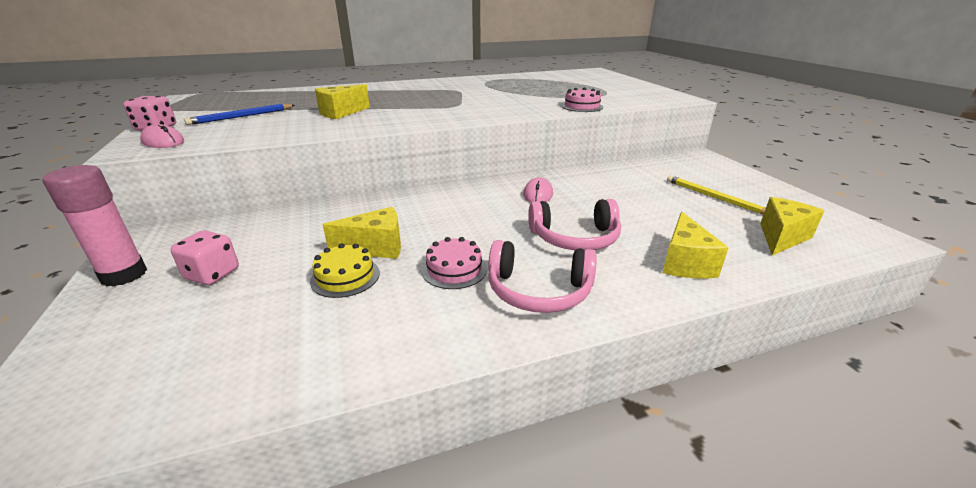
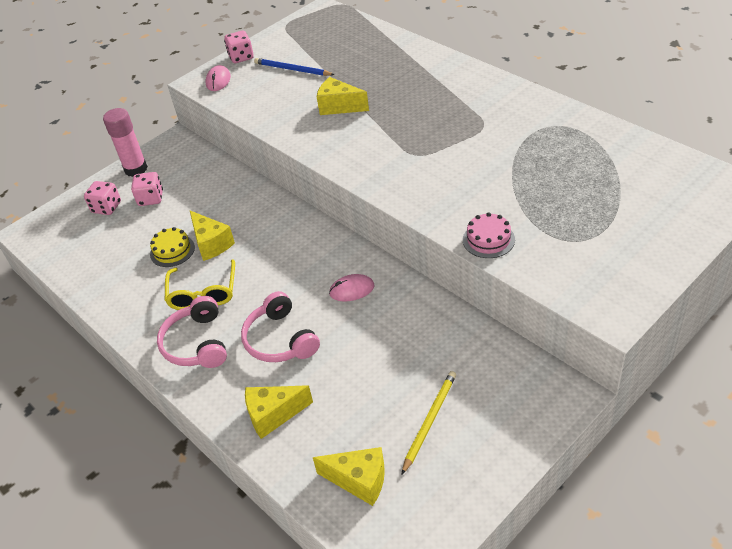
camera: 70 degrees right, 15 degrees up
pink cake [422,237,487,289] -> yellow glasses [165,259,235,310]
none -> pink dice [84,181,121,215]

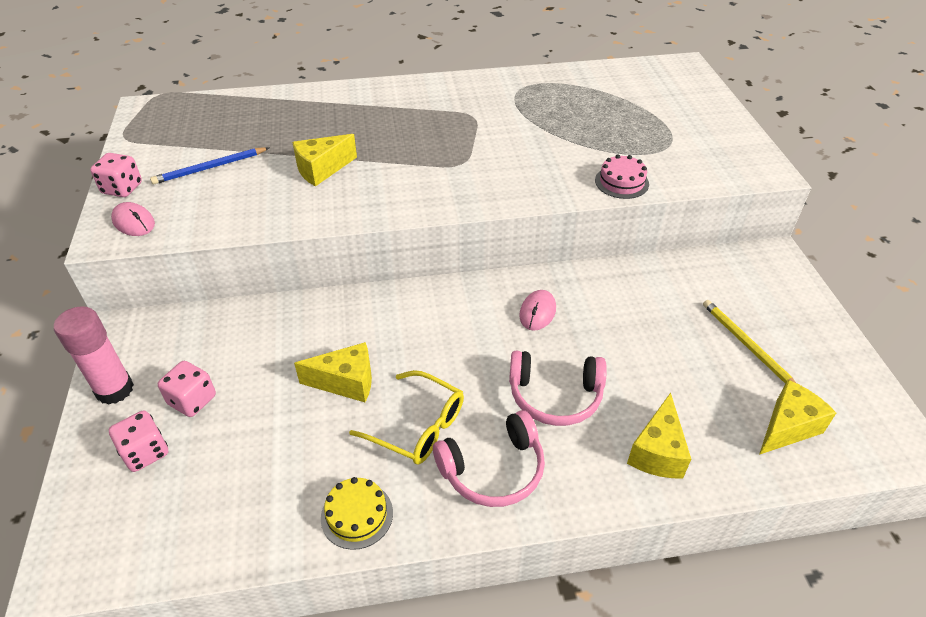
camera: 60 degrees left, 0 degrees up
yellow cake [150,227,195,267] -> yellow cake moved to [321,477,393,550]
pink headphones [157,296,227,368] -> pink headphones turned 45 degrees counterclockwise [433,410,545,507]

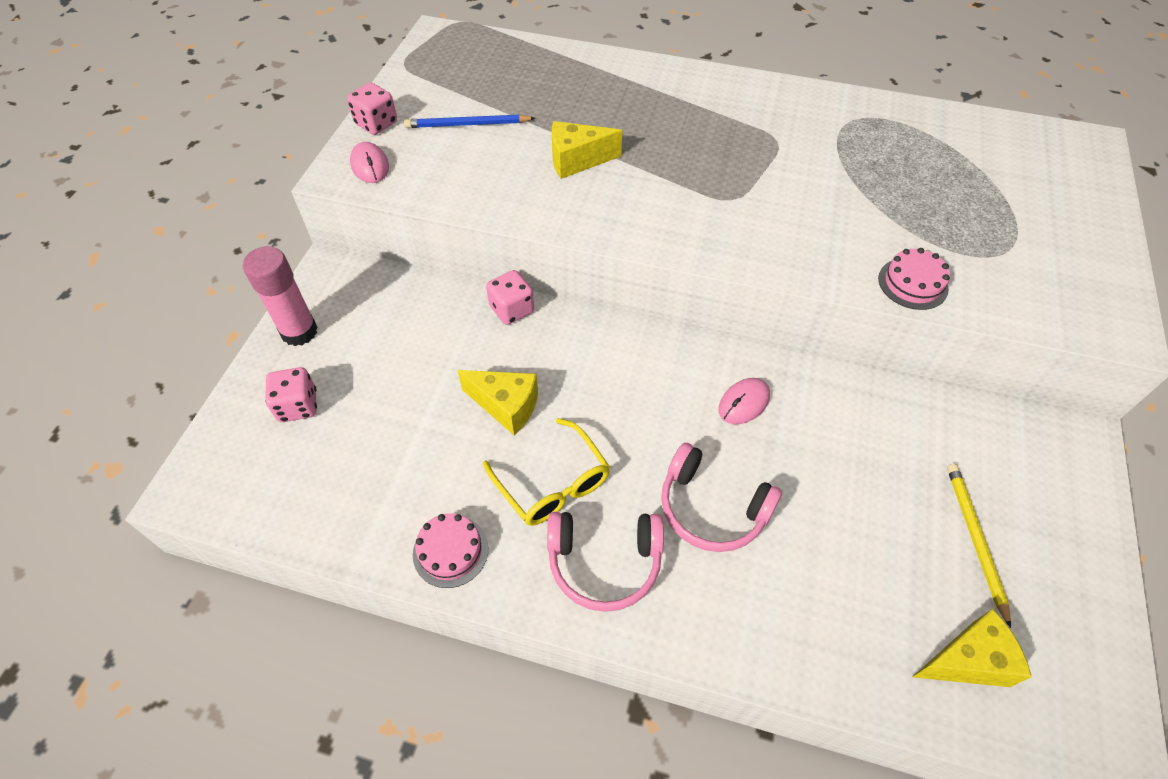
camera: 25 degrees right, 10 degrees up
pink dice [158,361,216,417] -> pink dice moved to [486,270,534,325]
yellow cake [321,477,393,550] -> pink cake [413,513,489,588]
yellow cheese [627,393,691,479] -> none

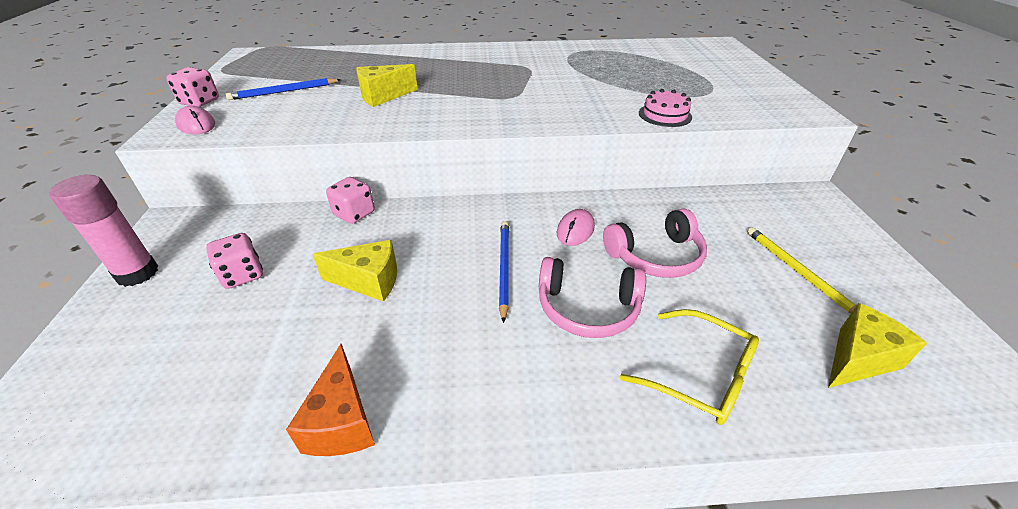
camera: 20 degrees left, 15 degrees down
pink dice [265,367,317,422] -> pink dice moved to [206,233,263,289]
pink cake [413,513,489,588] -> orange cheese [286,344,375,456]
yellow glasses [483,418,610,526] -> yellow glasses moved to [620,309,759,425]
pink headphones [547,512,664,612] -> pink headphones moved to [603,208,707,278]
none -> blue pencil [499,221,509,323]

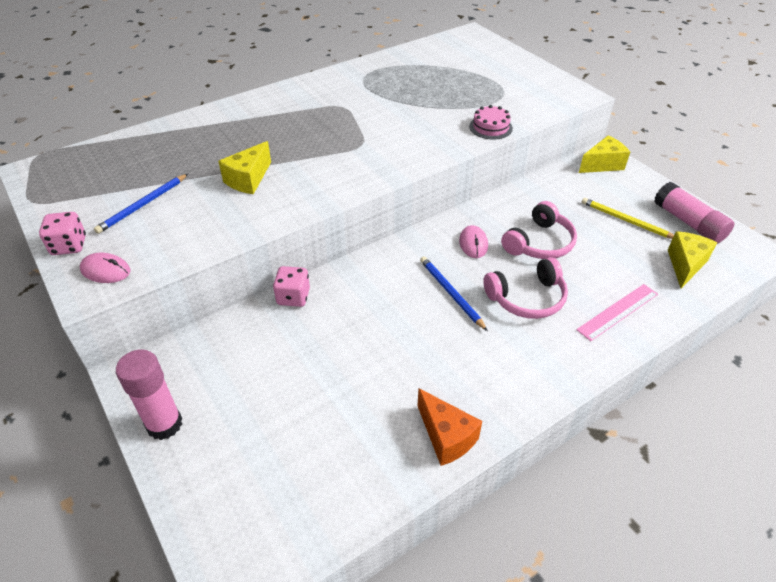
camera: 30 degrees left, 5 degrees up
pink dice [206,233,263,289] -> none
yellow cheese [313,240,397,302] -> yellow cheese moved to [579,135,630,173]
yellow glasses [620,309,759,425] -> pink ruler [576,284,658,341]
none -> pink glue stick [654,182,734,244]

